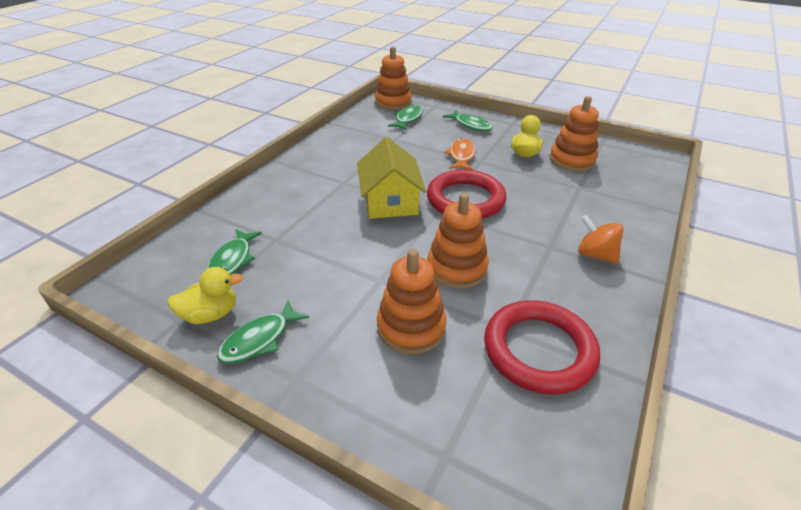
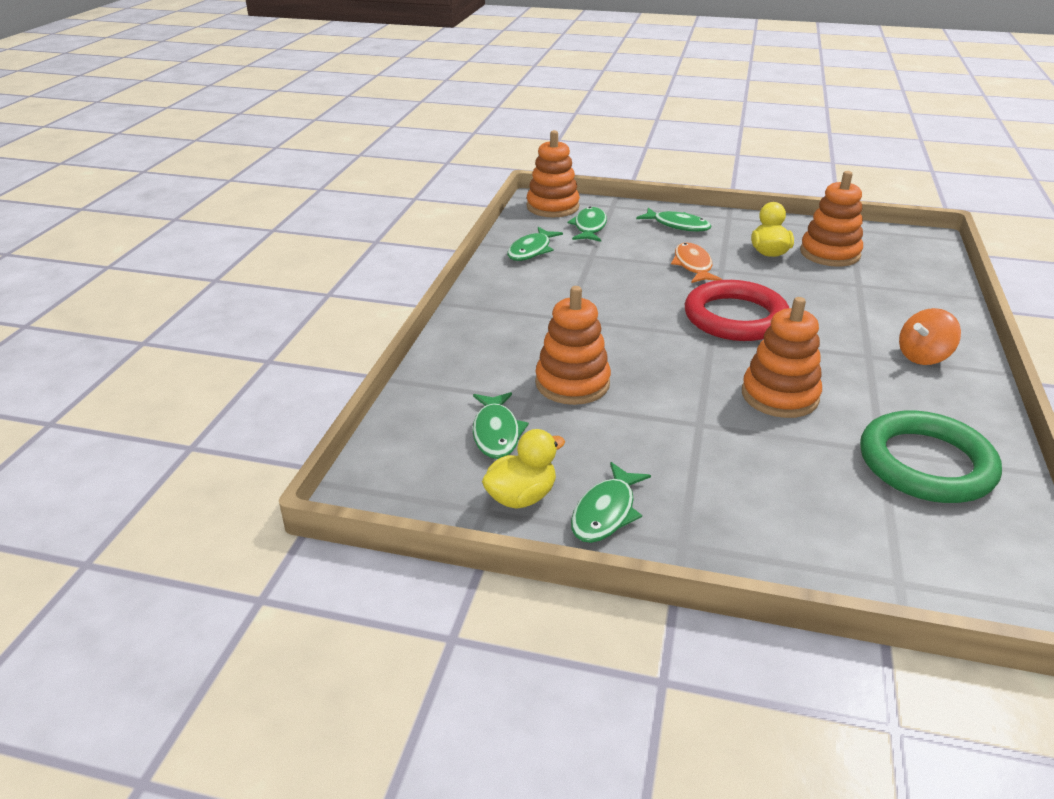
camera: 15 degrees left, 5 degrees down
yellow house [357,137,426,219] -> none
orange stacking toy [377,249,446,354] -> orange stacking toy moved to [535,286,611,405]
red ring [484,300,600,395] -> green ring [860,410,1002,503]
orange spinning top [578,215,624,264] -> orange spinning top turned 60 degrees counterclockwise [899,308,961,365]
none -> green fish [507,227,563,261]

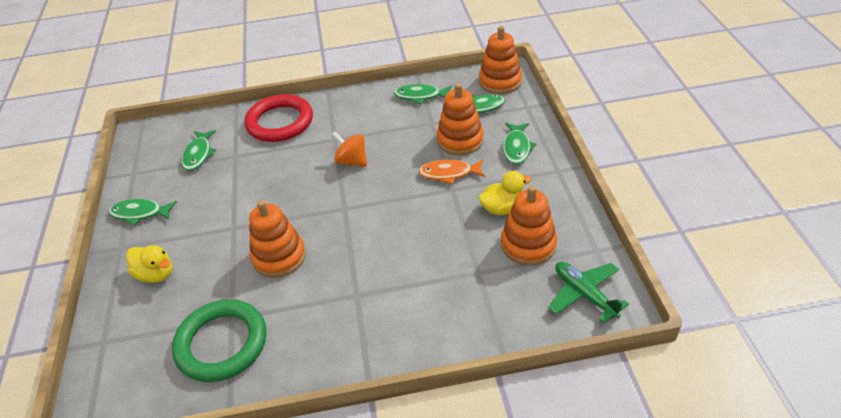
camera: 70 degrees right, 10 degrees up
green fish [472,392,529,459] -> green fish turned 60 degrees counterclockwise [181,130,216,171]
yellow duck [482,429,565,509] -> yellow duck moved to [126,245,173,283]
orange stacking toy [535,286,611,405] -> orange stacking toy moved to [437,83,484,156]
orange fish [671,242,722,283] -> orange fish turned 150 degrees counterclockwise [418,159,485,184]
red ring [685,280,789,341] -> red ring moved to [244,94,313,142]
orange spinning top [899,308,961,365] -> orange spinning top moved to [331,131,367,167]
none -> green plane [548,261,629,324]

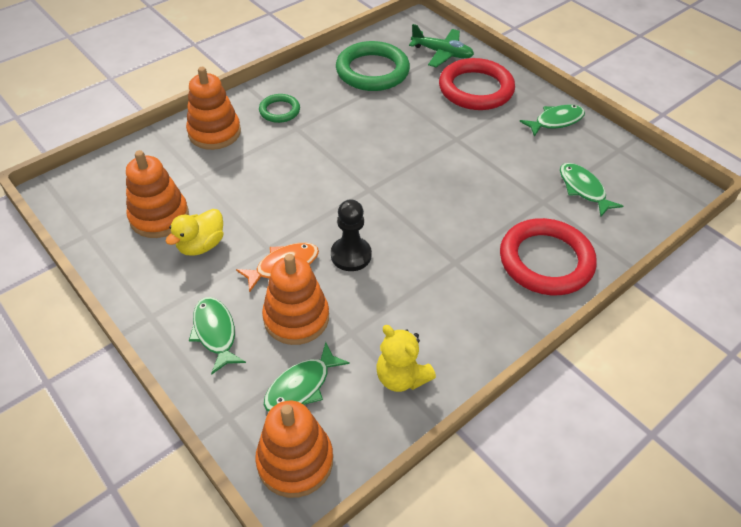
camera: 145 degrees right, 5 degrees up
yellow duck [126,245,173,283] -> red ring [439,58,515,110]
orange stacking toy [249,200,306,278] -> orange stacking toy moved to [186,67,241,150]
orange spinning top [331,131,367,167] -> none
green fish [394,84,452,104] -> yellow teddy bear [376,325,436,392]
green plane [548,261,629,324] -> green plane moved to [409,24,474,67]
none -> green ring [259,94,300,123]
none -> black pawn [331,199,372,271]

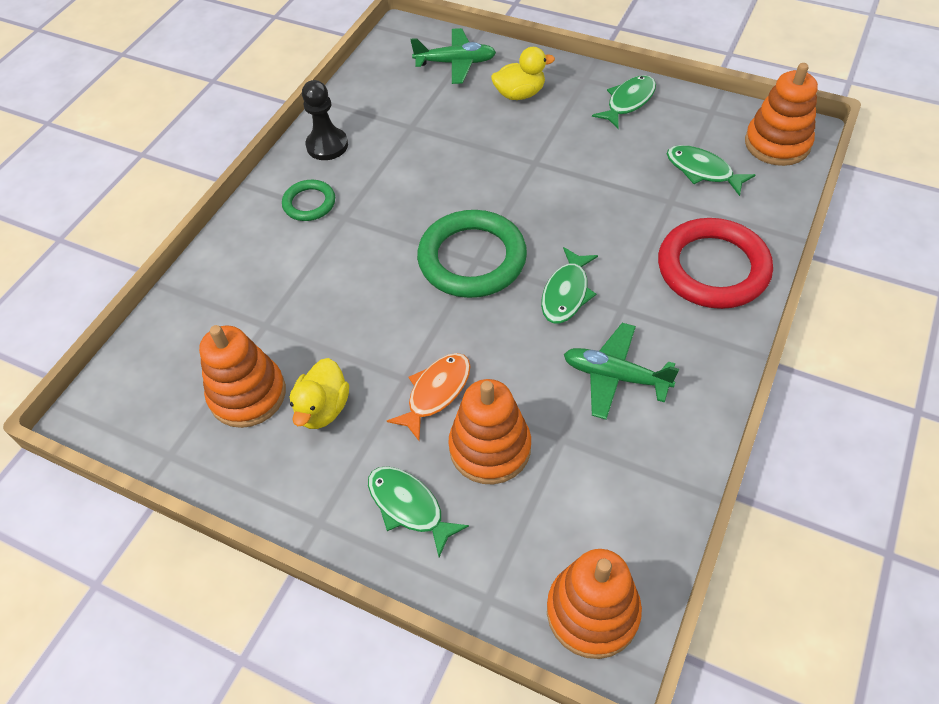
camera: 20 degrees left, 5 degrees up
orange stacking toy [186,67,241,150] -> orange stacking toy moved to [745,63,818,166]
green fish [264,342,350,412] -> green fish moved to [541,247,598,323]
black pawn [331,199,372,271] -> black pawn moved to [302,80,348,160]
green ring [336,41,410,91] -> green ring moved to [417,210,527,298]
yellow teddy bear [376,325,436,392] -> none
red ring [439,58,515,110] -> yellow duck [491,47,555,100]
none -> green plane [564,323,679,420]

